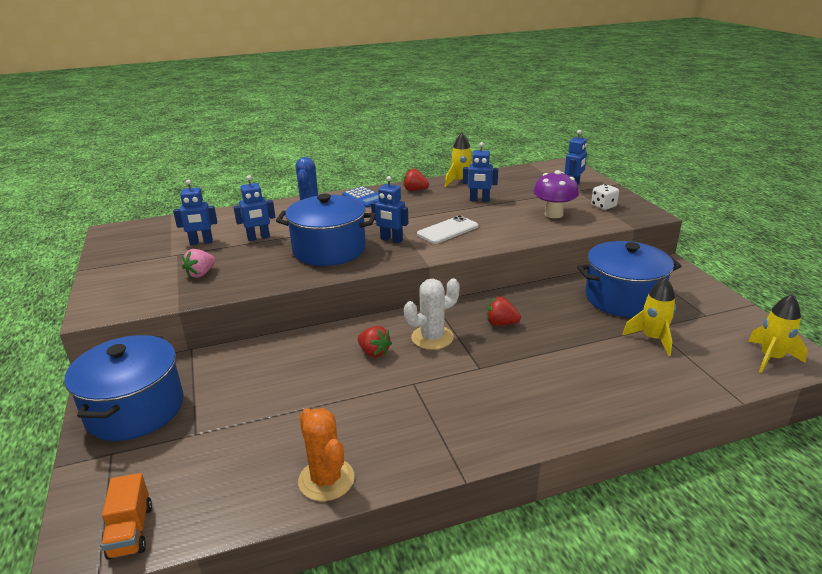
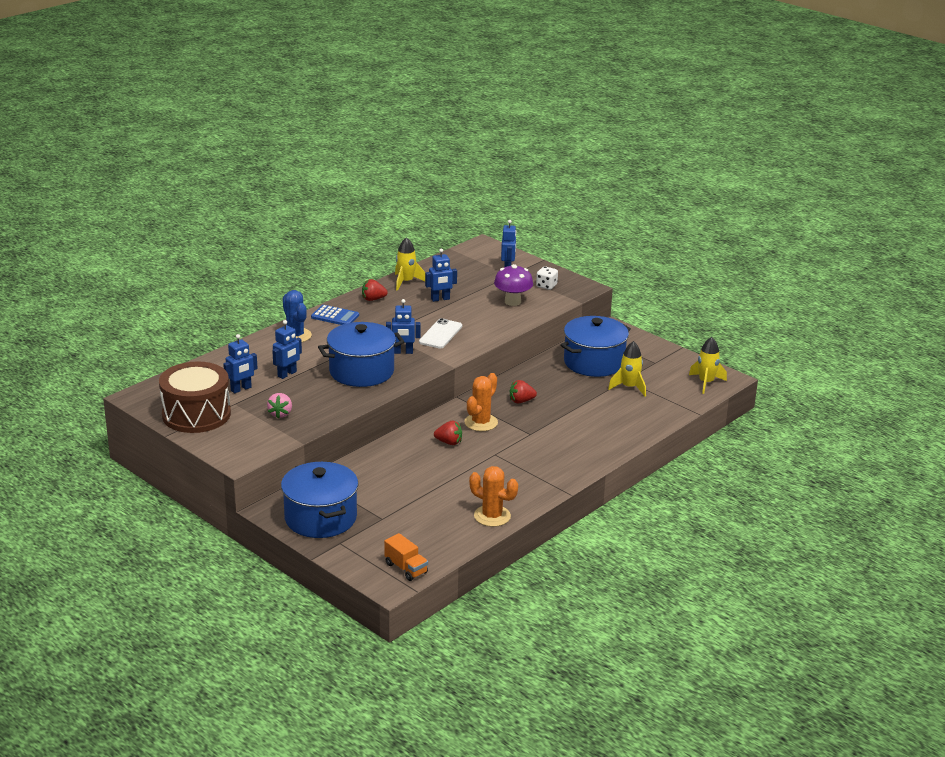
camera: 30 degrees left, 0 degrees up
white cactus [404,278,460,350] -> orange cactus [464,373,498,431]
none -> brown drum [159,362,231,433]

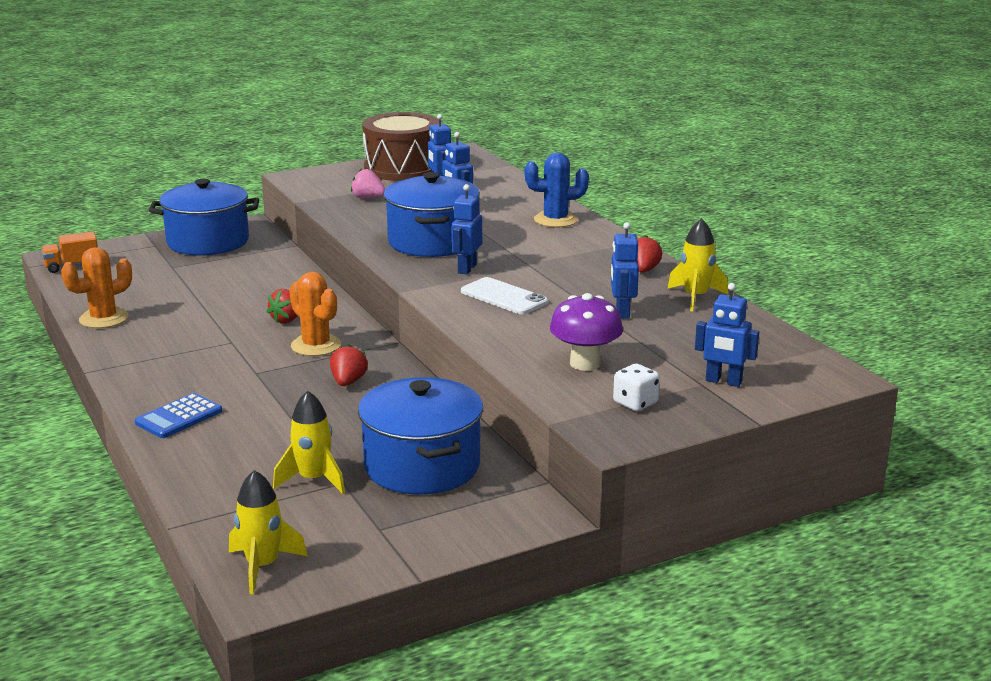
camera: 110 degrees right, 5 degrees down
blue calculator [311,305,359,325] -> blue calculator moved to [135,393,222,438]

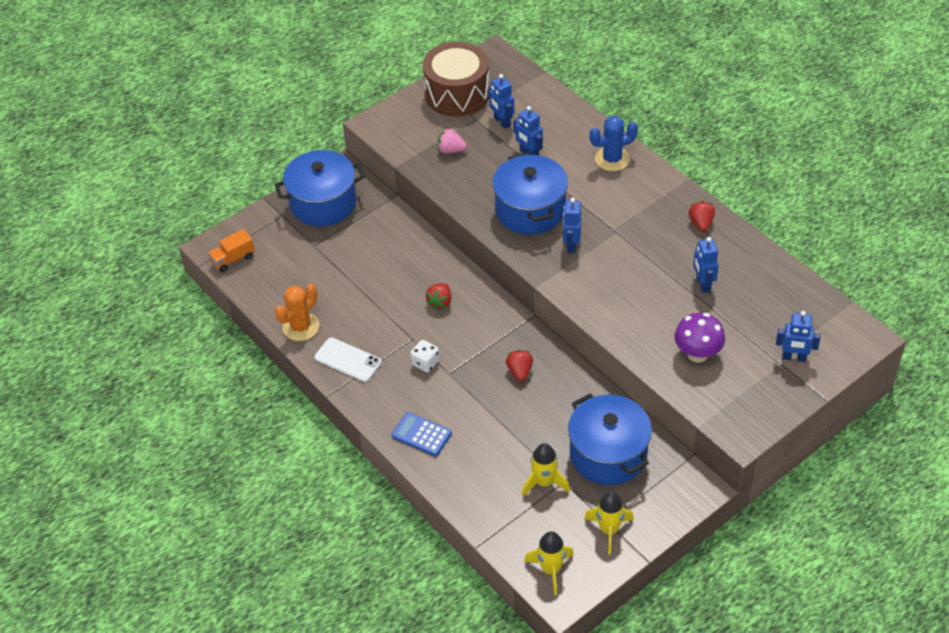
camera: 10 degrees left, 25 degrees up
blue calculator [135,393,222,438] -> blue calculator turned 90 degrees clockwise [392,412,452,456]
orange cactus [289,272,341,356] -> none
white phone [461,277,548,314] -> white phone moved to [314,338,382,382]
white dice [613,364,660,411] -> white dice moved to [410,340,439,372]
yellow rocket [668,218,728,311] -> yellow rocket moved to [584,491,634,555]

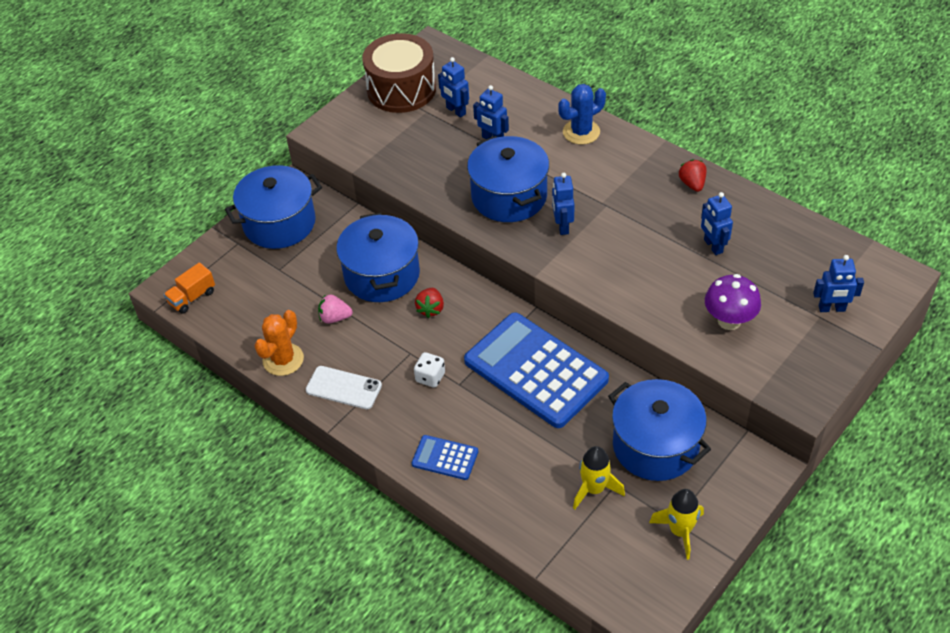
camera: 10 degrees left, 0 degrees up
pink strawberry [438,129,467,153] -> pink strawberry moved to [318,294,353,323]
red strawberry [506,350,533,382] -> blue calculator [464,312,609,428]
yellow rocket [524,531,574,595] -> none
none -> blue pot [336,212,420,302]

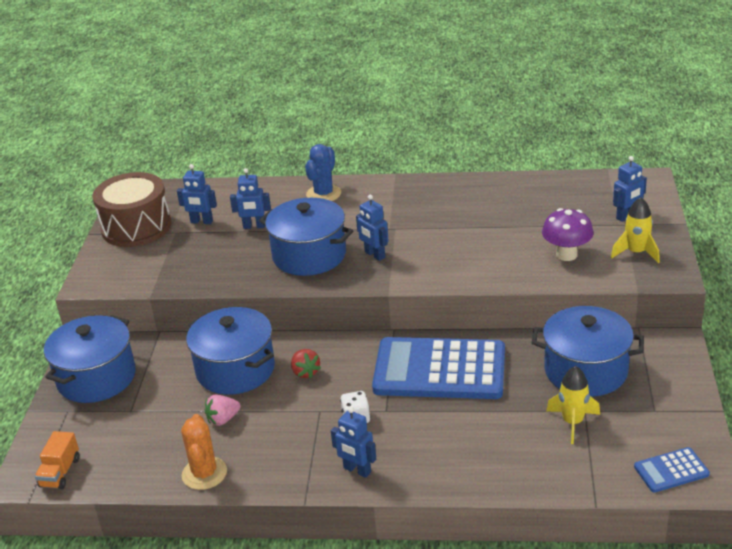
camera: 35 degrees left, 15 degrees down
white phone [306,366,382,409] -> none
blue calculator [412,435,478,480] -> blue calculator moved to [634,447,710,493]
yellow rocket [649,489,704,560] -> yellow rocket moved to [611,197,660,263]
red strawberry [678,159,707,192] -> none
blue robot [701,192,733,255] -> blue robot moved to [331,407,376,478]

